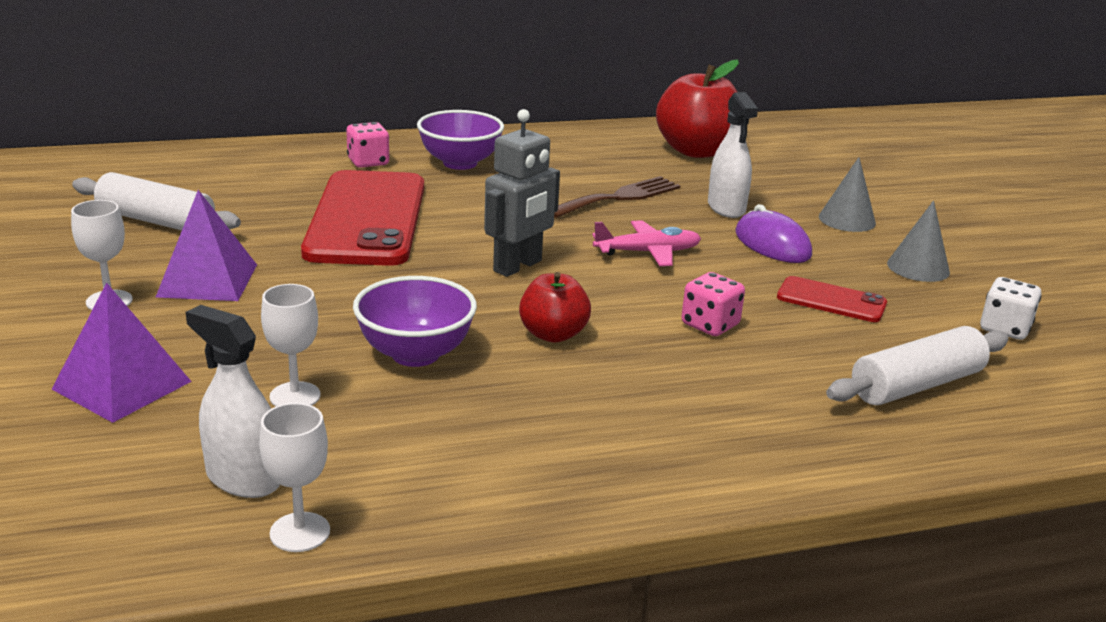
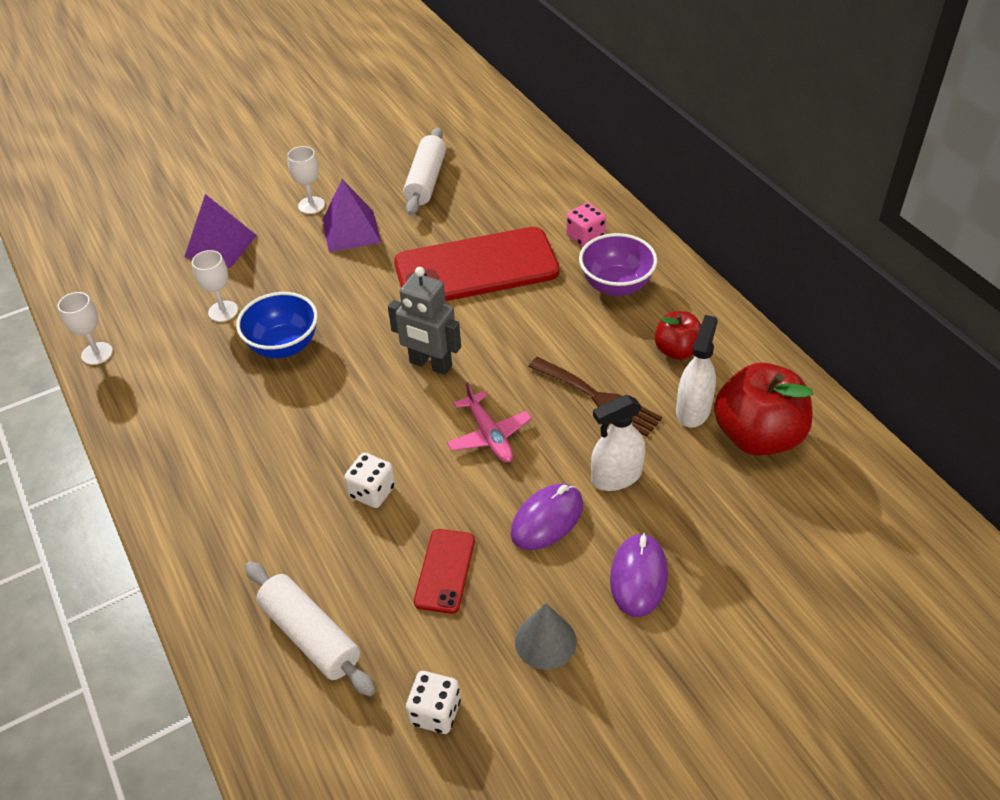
camera: 80 degrees right, 20 degrees up
white spray bottle [186,305,280,498] -> white spray bottle moved to [676,315,718,428]
purple bowl [353,276,477,367] -> blue bowl [236,292,318,358]
red apple [519,272,591,343] -> red apple moved to [654,311,701,360]
pink dice [681,272,745,336] -> white dice [344,453,395,508]
grey cone [819,157,876,232] -> purple mouse [610,533,668,617]

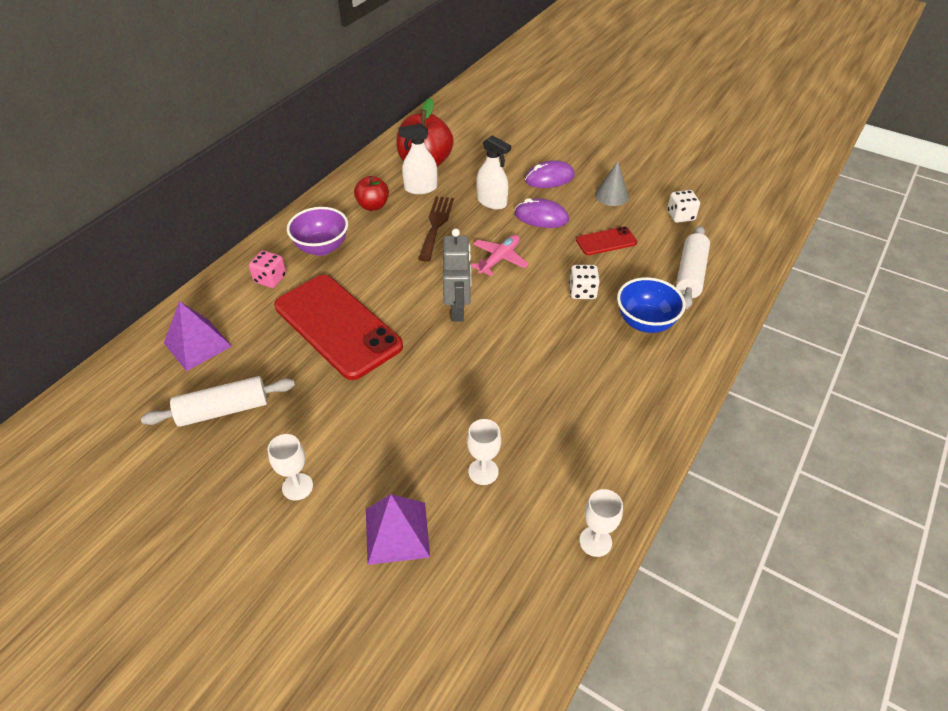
camera: 120 degrees left, 0 degrees up
blue bowl [236,292,318,358] -> blue bowl moved to [617,277,686,333]
purple pyramid [323,179,381,252] -> purple pyramid moved to [164,301,232,371]

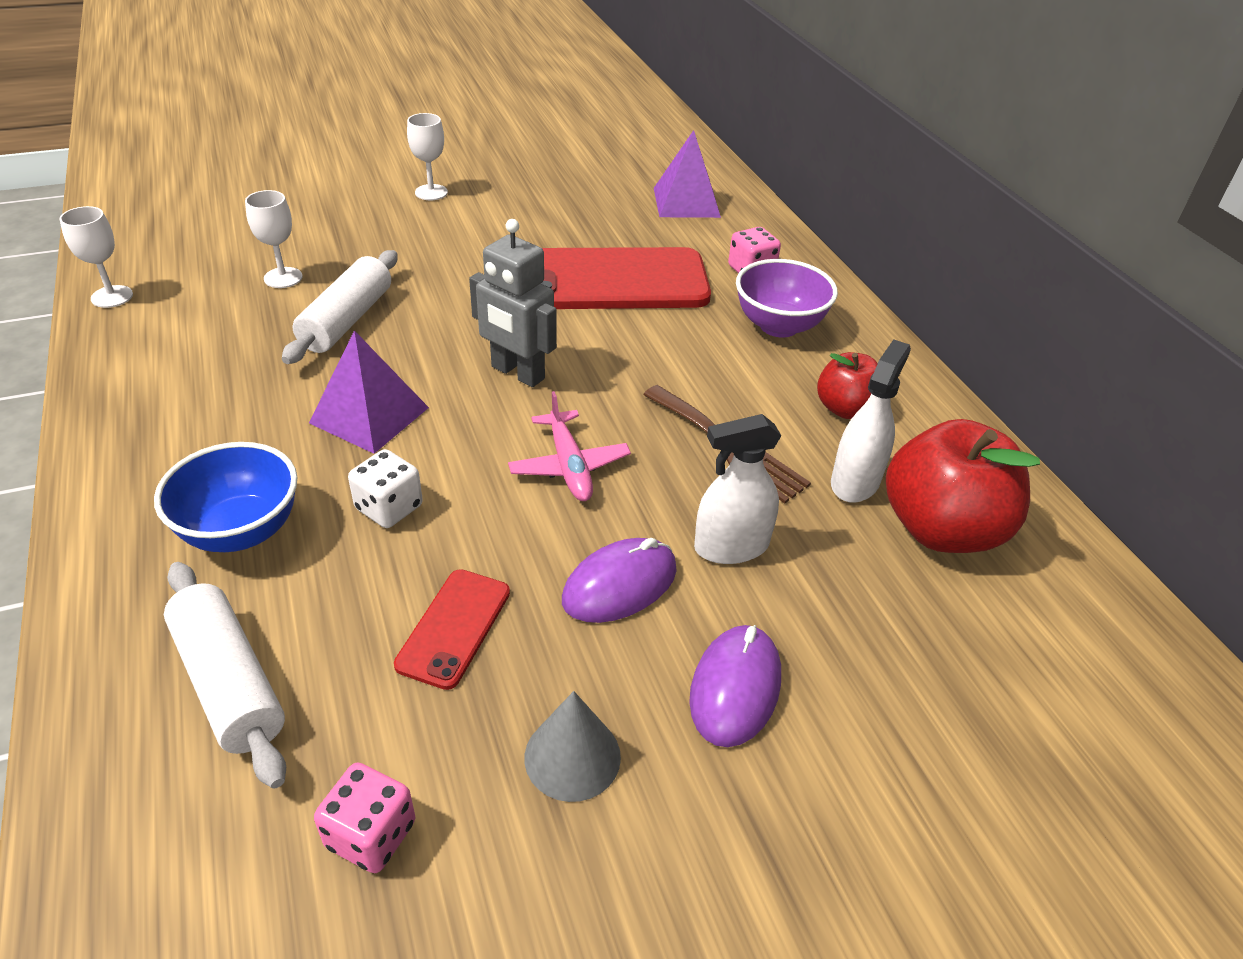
camera: 125 degrees right, 5 degrees down
white rolling pin [141,376,295,427] -> white rolling pin moved to [282,250,398,364]
purple pyramid [366,494,430,565] -> purple pyramid moved to [309,330,429,454]
white dice [667,190,700,223] -> pink dice [314,762,415,873]

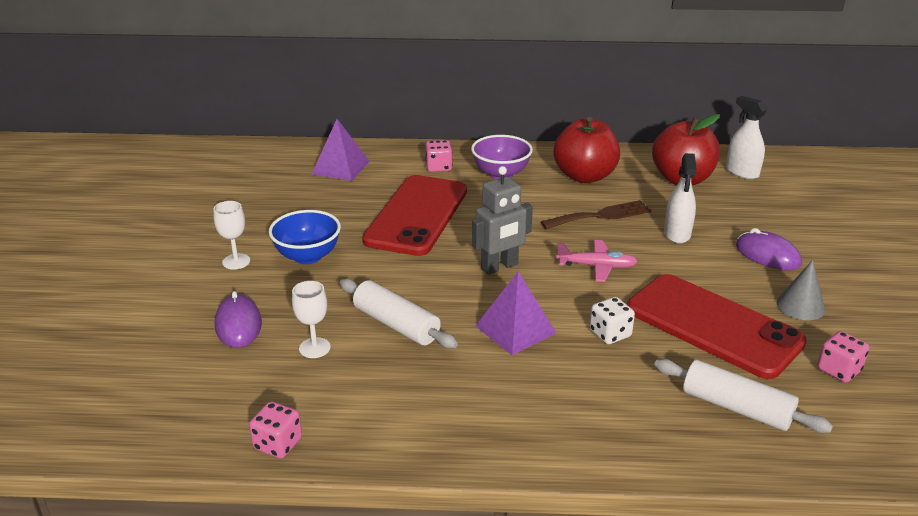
camera: 65 degrees left, 10 degrees down
white goblet [59,206,133,308] -> pink dice [249,401,302,458]
blue bowl [154,442,298,552] -> blue bowl moved to [269,210,341,264]
white rolling pin [164,562,286,789] -> white rolling pin turned 45 degrees clockwise [654,359,833,433]
red phone [394,569,510,690] -> red phone [627,274,807,379], size x2.18
purple mouse [562,538,677,623] -> purple mouse moved to [215,291,262,348]
red apple [817,352,878,419] -> red apple [554,117,620,183], size x1.74
white spray bottle [831,340,911,503] -> white spray bottle moved to [726,96,767,179]

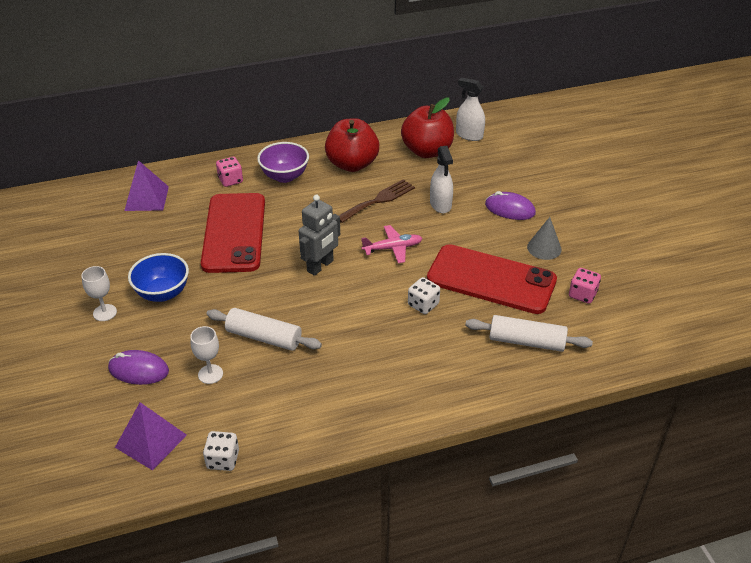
camera: 20 degrees left, 10 degrees up
purple mouse [215,291,262,348] -> purple mouse turned 45 degrees counterclockwise [108,350,169,385]
pink dice [249,401,302,458] -> white dice [203,431,239,471]
purple pyramid [475,271,556,355] -> purple pyramid moved to [115,402,187,471]

